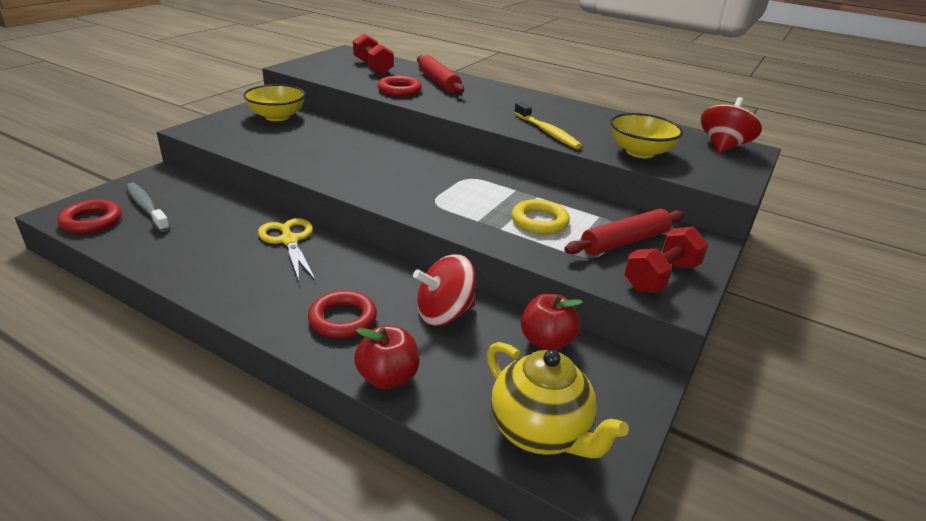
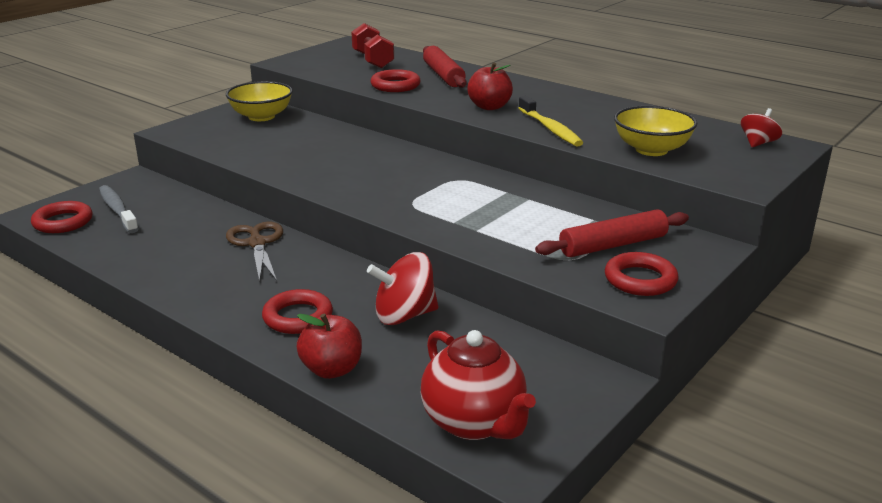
camera: 10 degrees right, 5 degrees down
yellow scissors [258,218,316,281] -> brown scissors [226,221,283,282]
yellow teapot [487,342,629,458] -> red teapot [421,330,536,440]
yellow ring [512,199,570,235] -> none
red apple [521,294,583,350] -> red apple moved to [467,62,513,110]
red dumbbell [624,227,708,292] -> red ring [605,252,679,296]
red spinning top [701,97,762,153] -> red spinning top [741,108,782,147], size x0.61

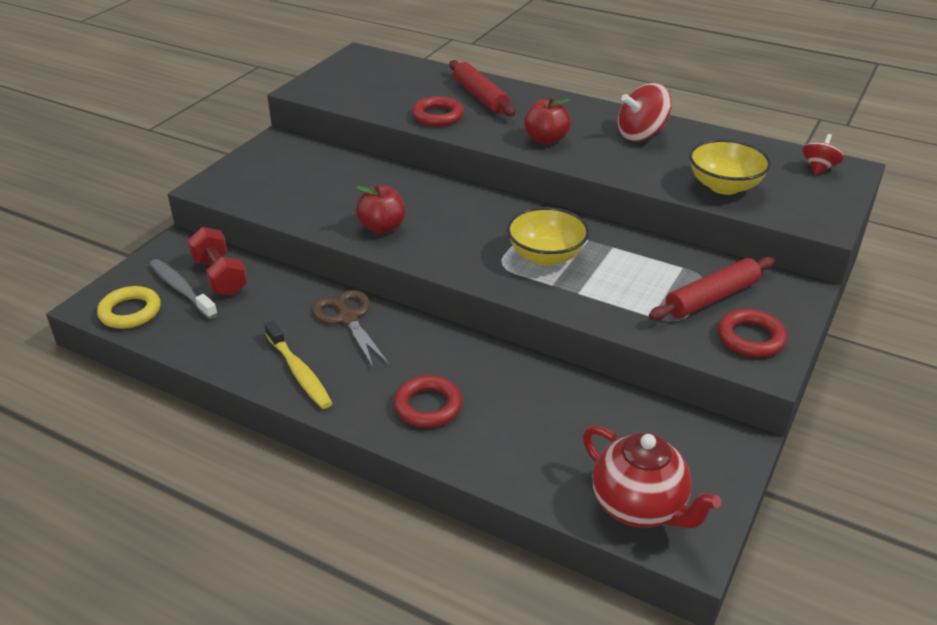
camera: 10 degrees left, 10 degrees up
red ring [31,201,93,233] -> yellow ring [97,286,161,329]
yellow bowl [226,81,293,121] -> yellow bowl moved to [507,207,589,266]
red apple [297,314,362,379] -> red apple moved to [356,184,406,234]
red dumbbell [351,23,394,69] -> red dumbbell moved to [188,227,247,296]
red spinning top [367,252,438,325] -> red spinning top moved to [618,83,672,142]
yellow toothbrush [518,96,583,146] -> yellow toothbrush moved to [264,320,332,409]

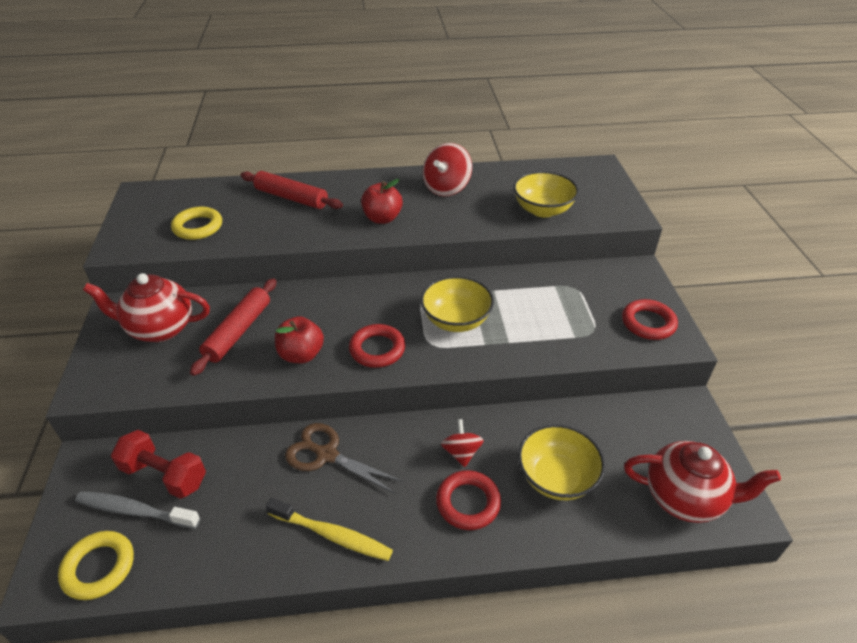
camera: 35 degrees left, 5 degrees up
red ring [412,96,464,126] -> red ring moved to [349,324,405,368]
red rolling pin [649,257,775,321] -> red rolling pin moved to [190,278,276,376]
red spinning top [802,134,844,175] -> red spinning top moved to [441,419,484,467]
none -> red teapot [83,273,210,342]
none -> yellow ring [171,207,222,240]
none -> yellow bowl [518,424,605,500]

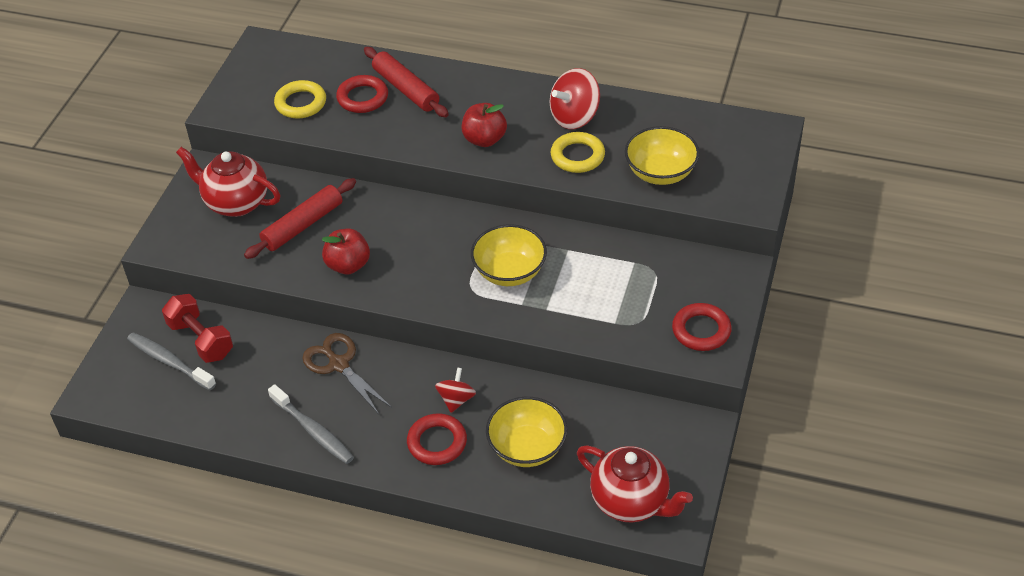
camera: 25 degrees right, 5 degrees up
yellow ring [58,531,134,600] -> yellow ring moved to [551,132,605,173]
yellow toothbrush [266,498,393,561] -> grey toothbrush [268,384,354,464]
red ring [349,324,405,368] -> red ring moved to [336,75,388,113]

